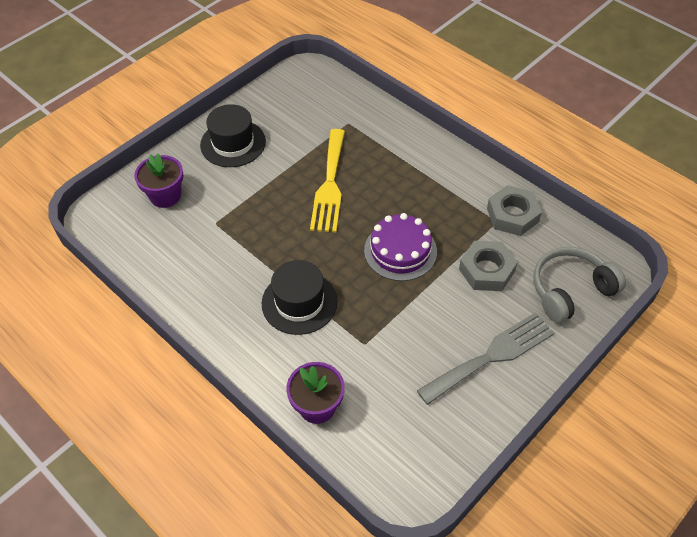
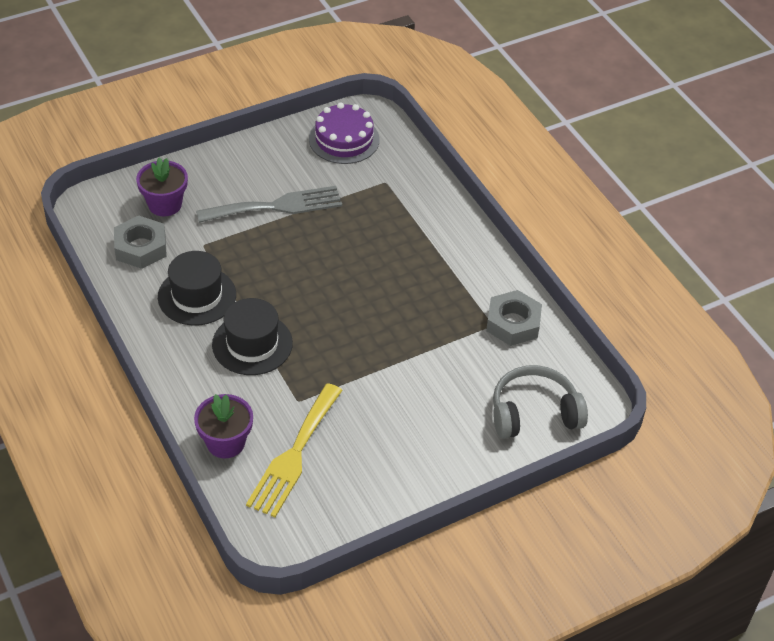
camera: 15 degrees right, 5 degrees down
black hat [200,104,266,167] -> black hat moved to [158,251,236,326]
yellow fork [310,129,345,232] -> yellow fork moved to [246,383,343,517]
purple cake [364,213,437,281] -> purple cake moved to [309,102,379,164]
grey fork [417,312,555,405] -> grey fork moved to [196,186,342,223]
grey nut [459,241,518,291] -> grey nut moved to [114,215,167,269]

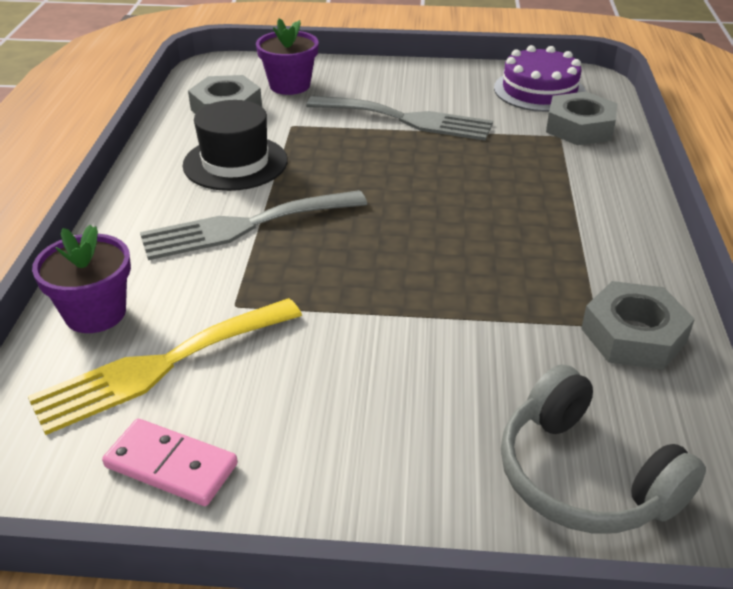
camera: 35 degrees right, 10 degrees down
black hat [212,298,293,375] -> grey fork [140,190,367,260]
grey headphones [493,365,588,439] -> grey headphones turned 150 degrees counterclockwise [501,364,706,534]
none -> pink domino [102,419,238,506]
none -> grey nut [546,92,617,145]

